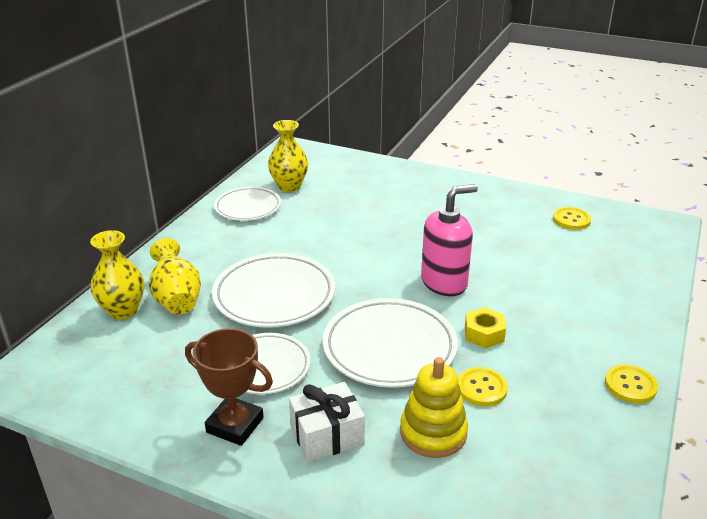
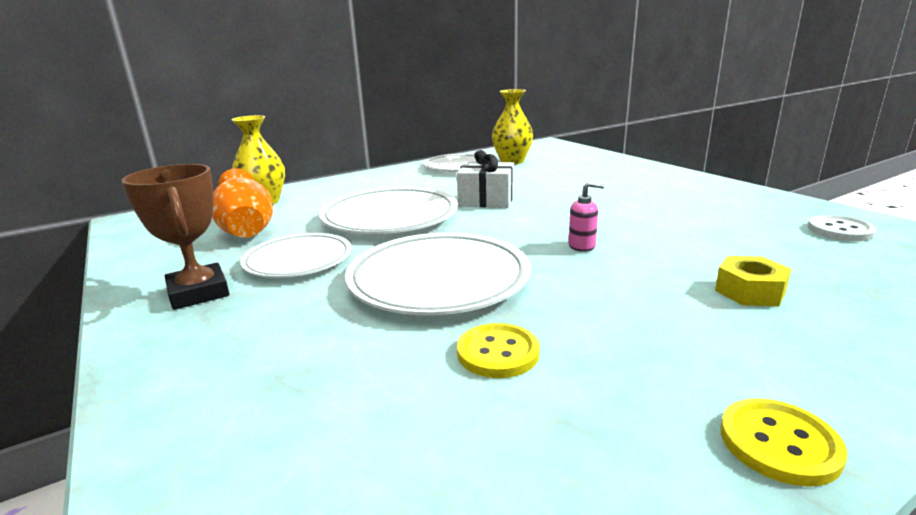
camera: 35 degrees right, 10 degrees down
yellow vase [149,238,201,315] -> none
white gift [289,382,365,463] -> white gift moved to [457,150,514,208]
yellow stacking toy [400,357,468,458] -> none
pink soap dispenser [421,184,478,296] -> pink soap dispenser [569,182,604,252], size x0.45
yellow nut [465,307,506,348] -> yellow nut moved to [715,256,791,306]
yellow button [553,207,591,230] -> white button [808,215,876,241]
none -> orange vase [212,168,273,238]

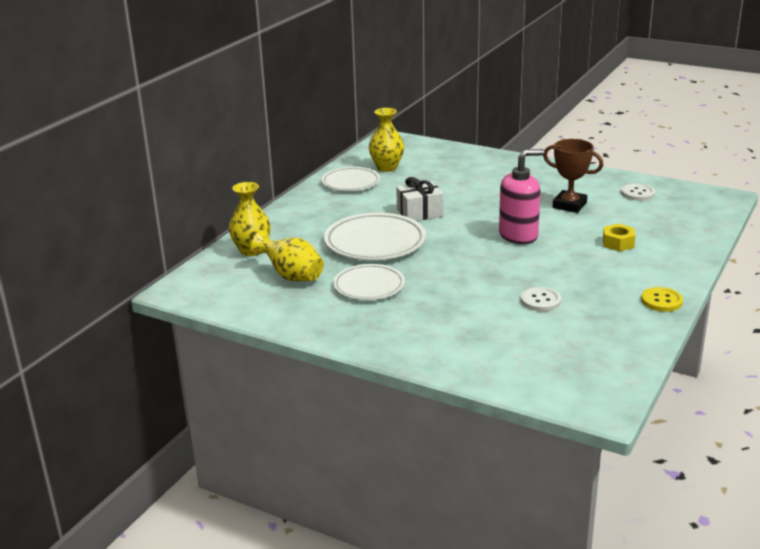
camera: 30 degrees left, 5 degrees up
brown trophy [121,164,229,310] -> brown trophy moved to [543,139,603,213]
orange vase [212,168,273,238] -> yellow vase [251,230,324,281]
white plate [345,232,531,315] -> none
yellow button [457,323,540,378] -> white button [521,287,561,311]
pink soap dispenser [569,182,604,252] -> pink soap dispenser [499,149,544,244], size x2.20

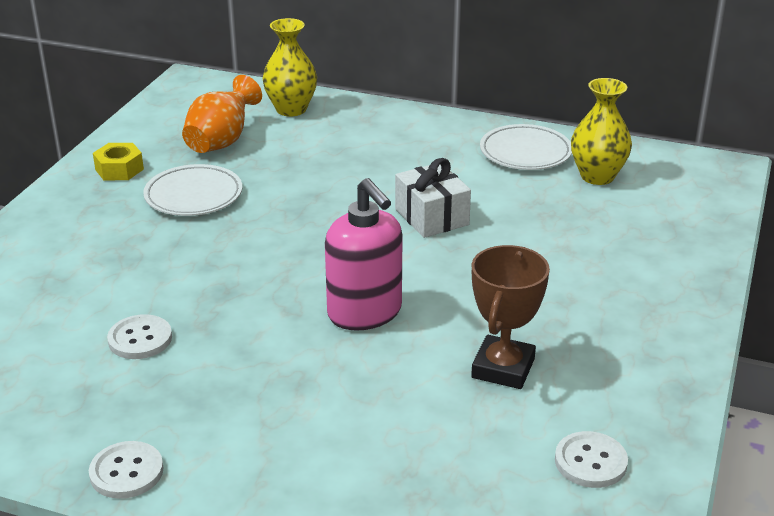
camera: 80 degrees right, 5 degrees up
yellow vase [251,230,324,281] -> orange vase [182,75,262,153]
white plate [324,213,426,260] -> none
yellow nut [603,224,635,251] -> yellow nut moved to [93,143,144,180]
yellow button [641,287,683,312] -> white button [89,441,163,499]

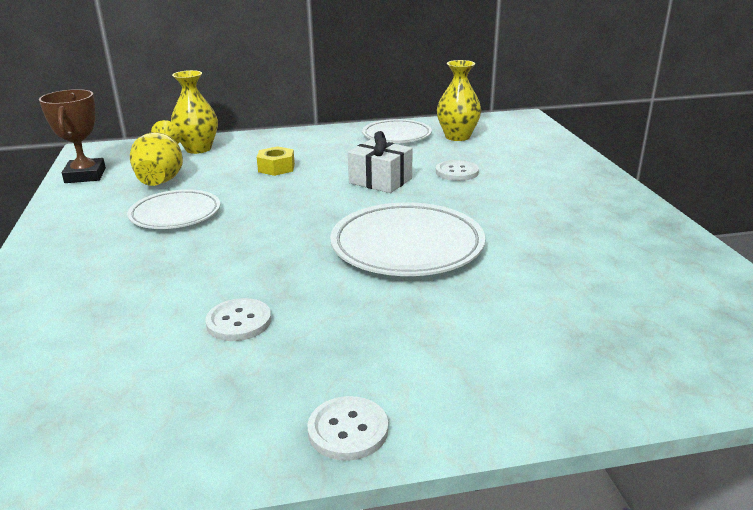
camera: 30 degrees left, 5 degrees down
yellow nut [93,143,144,180] -> yellow nut moved to [257,146,295,176]
orange vase [182,75,262,153] -> yellow vase [130,120,183,186]
pink soap dispenser [325,178,403,331] -> white plate [330,202,485,276]
brown trophy [471,245,550,389] -> brown trophy moved to [39,89,106,183]
white button [555,431,628,488] -> white button moved to [436,160,479,181]

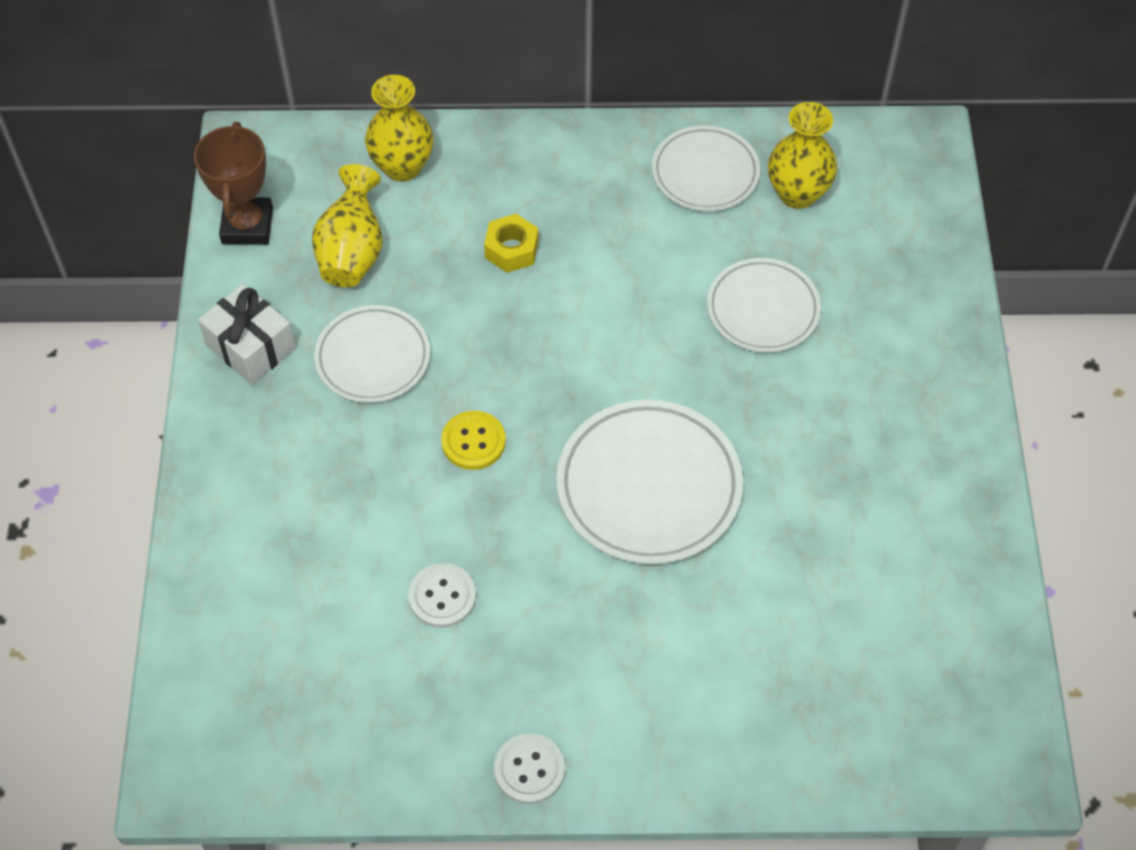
camera: 10 degrees right, 30 degrees up
white gift [348,131,413,193] -> white gift moved to [198,284,296,385]
white button [436,160,479,181] -> white plate [707,258,821,353]
none -> yellow button [441,411,506,470]

